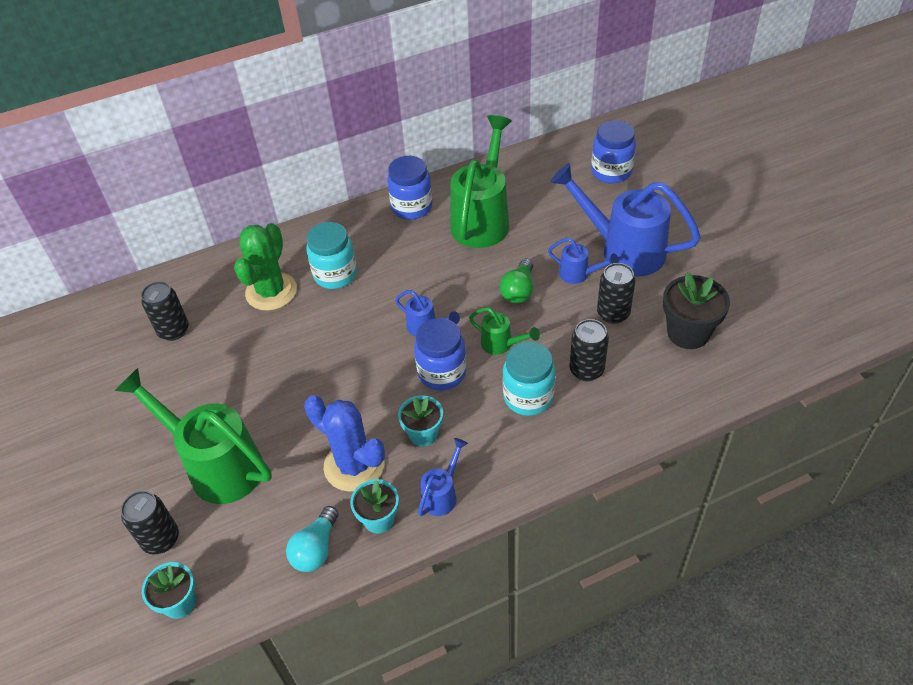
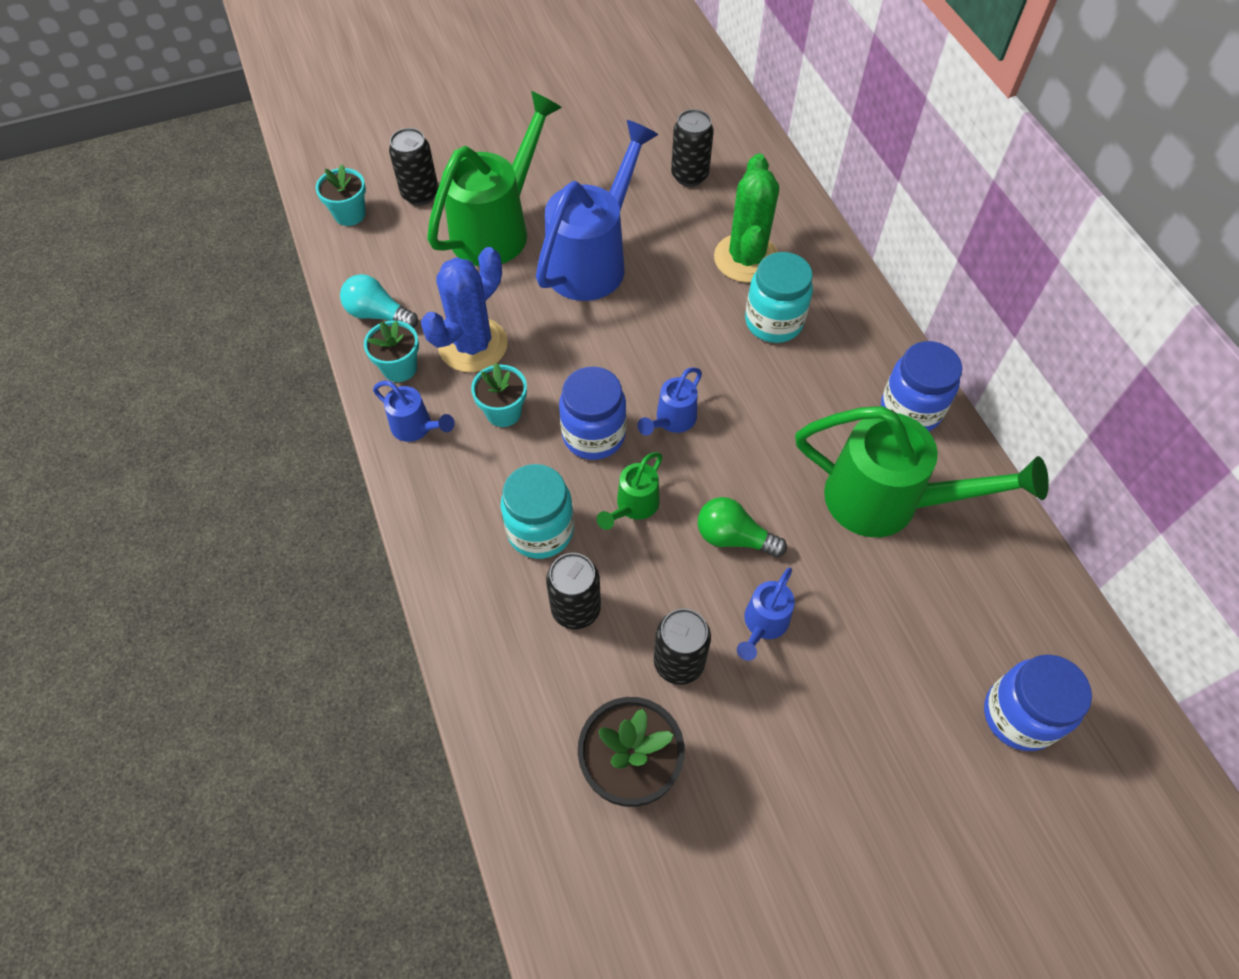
camera: 90 degrees right, 10 degrees up
green cactus [234,223,297,311] -> green cactus turned 75 degrees clockwise [714,154,779,283]
blue watering can [550,163,701,277] -> blue watering can moved to [536,120,658,301]

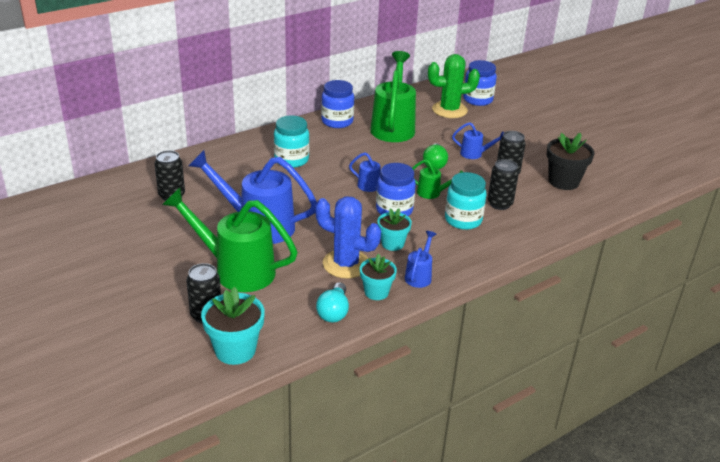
camera: 105 degrees left, 25 degrees down
turquoise flower pot [316,164,366,226] -> turquoise flower pot [201,287,265,365], size x1.52
green cactus [714,154,779,283] -> green cactus moved to [428,54,480,118]

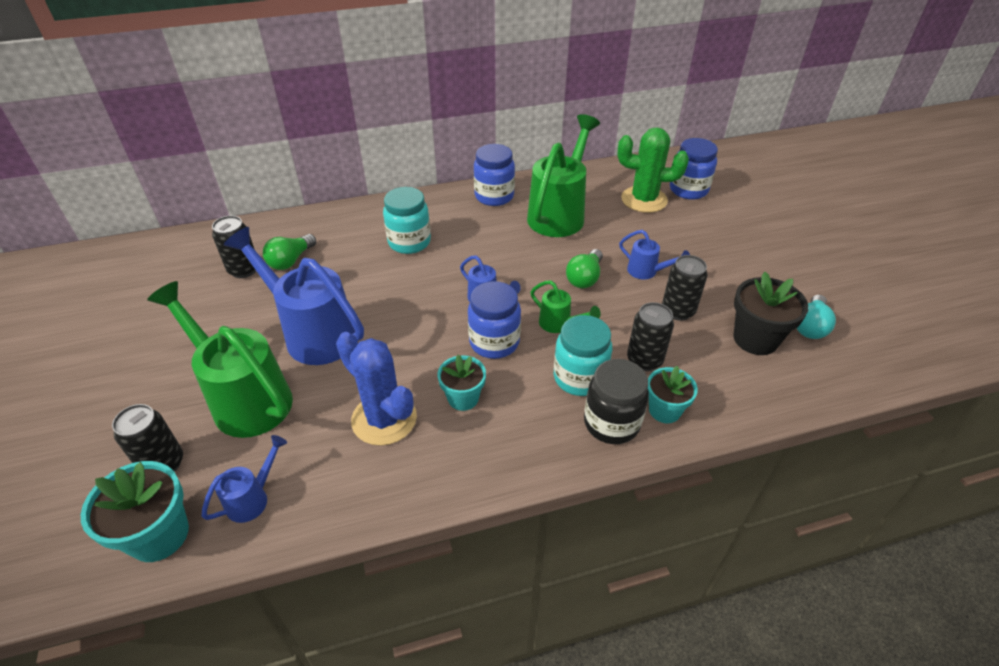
camera: 20 degrees right, 10 degrees up
turquoise light bulb [316,282,349,322] -> turquoise light bulb moved to [797,295,836,339]
turquoise flower pot [360,254,397,300] -> turquoise flower pot moved to [648,366,698,423]
blue watering can [405,231,436,288] -> blue watering can moved to [201,435,287,523]
none -> green light bulb [263,234,316,270]
none -> black jar [584,359,649,444]

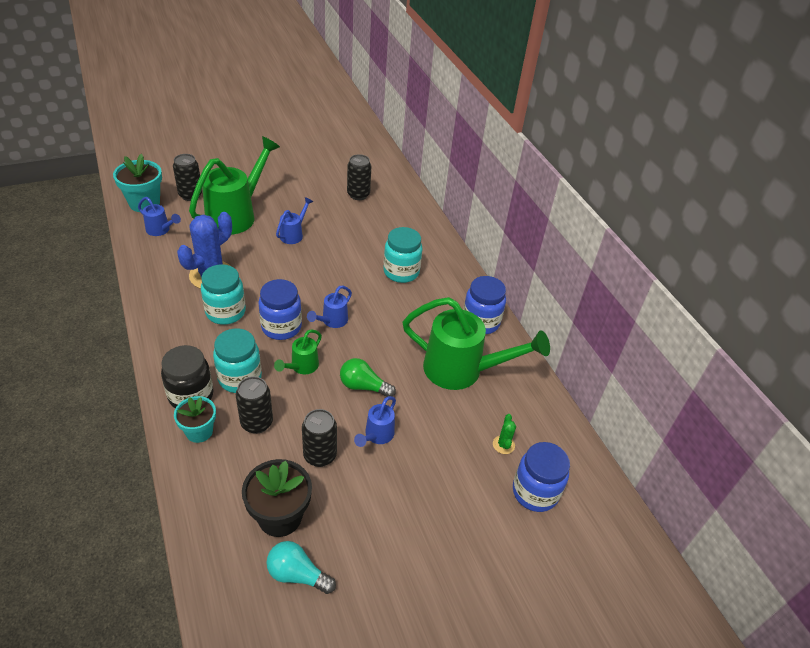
camera: 80 degrees right, 0 degrees up
blue watering can [224,227,364,365] -> blue watering can [276,197,313,244], size x0.47
green light bulb [263,234,316,270] -> none
turquoise flower pot [437,355,486,411] -> turquoise jar [201,264,246,325]
green cactus [618,127,689,213] -> green cactus [493,414,516,454], size x0.43

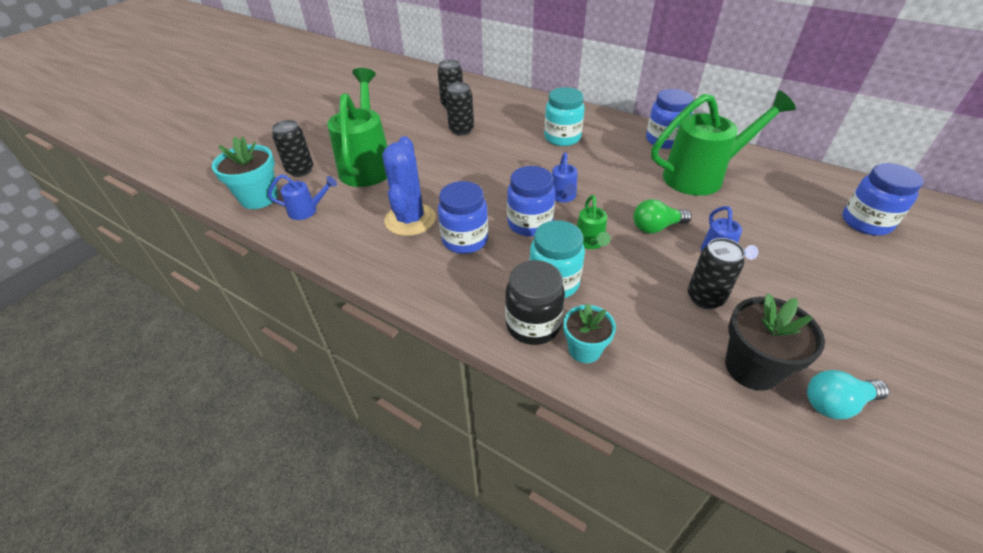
camera: 30 degrees left, 0 degrees up
turquoise jar [201,264,246,325] -> blue jar [438,181,488,254]
black can [236,376,273,434] -> black can moved to [446,82,474,135]
blue watering can [276,197,313,244] -> none
green cactus [493,414,516,454] -> none

